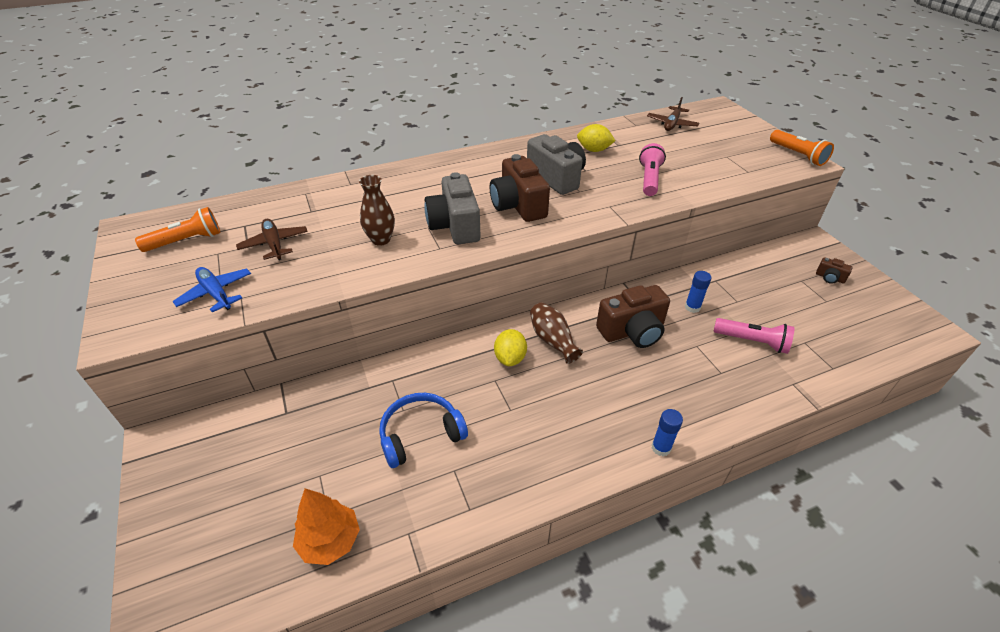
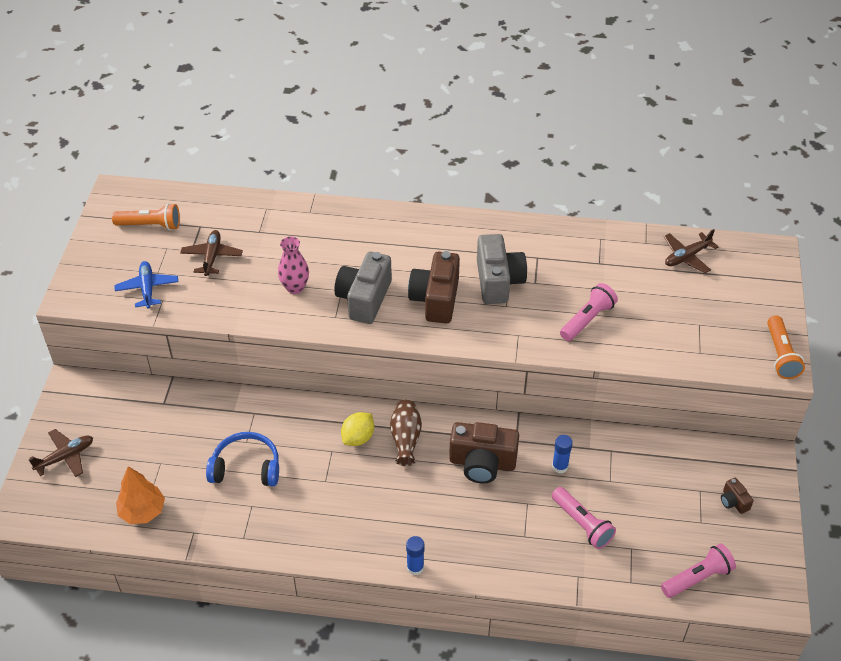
camera: 30 degrees right, 5 degrees up
brown vase [359,175,395,246] -> pink vase [278,237,309,294]
yellow lemon [577,124,615,152] -> none
none -> brown plane [29,429,93,477]
none -> pink flashlight [661,544,736,598]

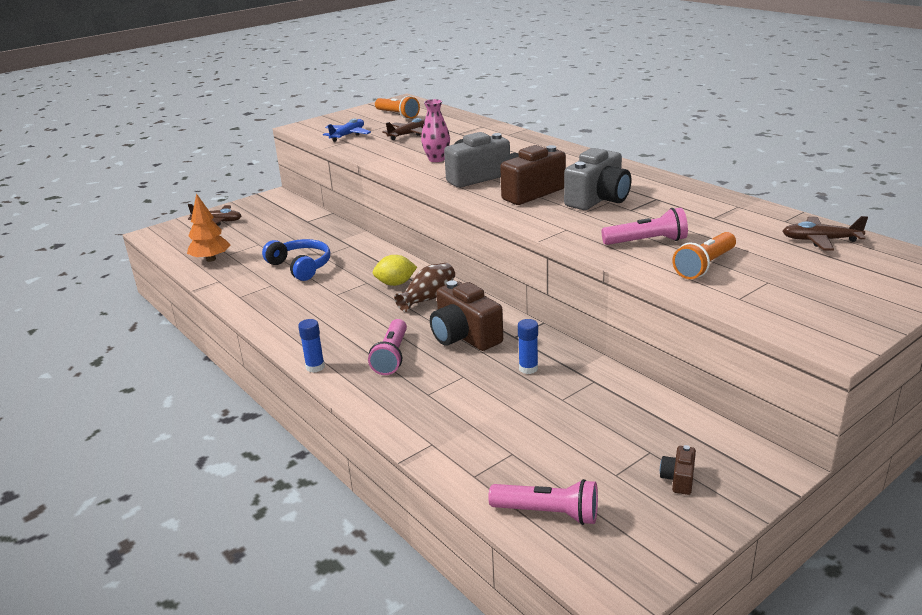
camera: 45 degrees right, 20 degrees down
pink flashlight [552,487,616,549] -> pink flashlight moved to [368,319,407,375]
orange flashlight [767,315,805,379] -> orange flashlight moved to [672,232,736,279]

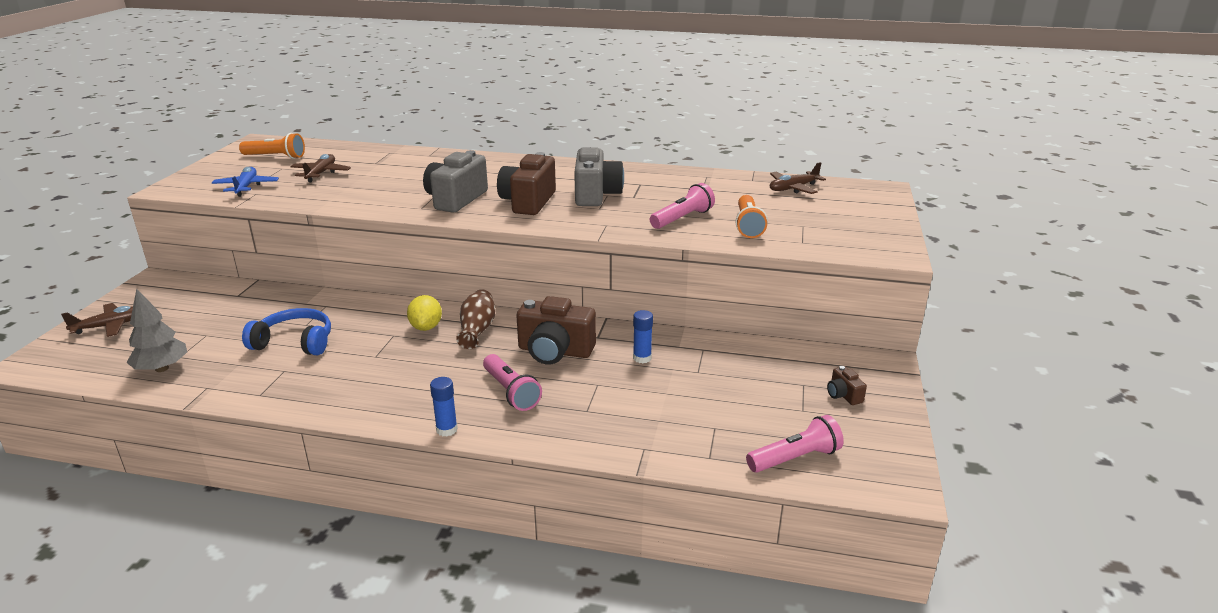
camera: 40 degrees left, 0 degrees up
orange tree [187,193,230,262] -> grey tree [126,288,187,372]
yellow lemon [373,255,417,286] -> yellow lemon turned 45 degrees counterclockwise [407,295,442,331]
pink vase [421,99,450,162] -> none

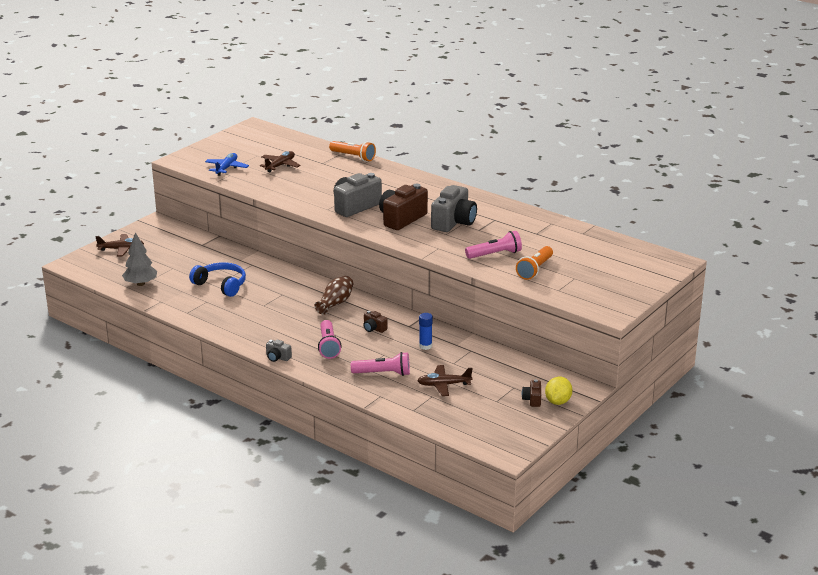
camera: 25 degrees right, 0 degrees up
orange flashlight [239,133,305,159] -> orange flashlight moved to [329,141,376,161]
yellow lemon [407,295,442,331] -> yellow lemon moved to [545,376,572,405]
blue glue stick [430,377,458,436] -> grey camera [266,339,292,362]
brown camera [516,296,596,365] -> brown camera [364,311,387,333], size x0.46
pink flashlight [746,415,844,473] -> pink flashlight moved to [351,352,410,376]
brown plane [770,162,826,194] -> brown plane moved to [417,365,473,396]

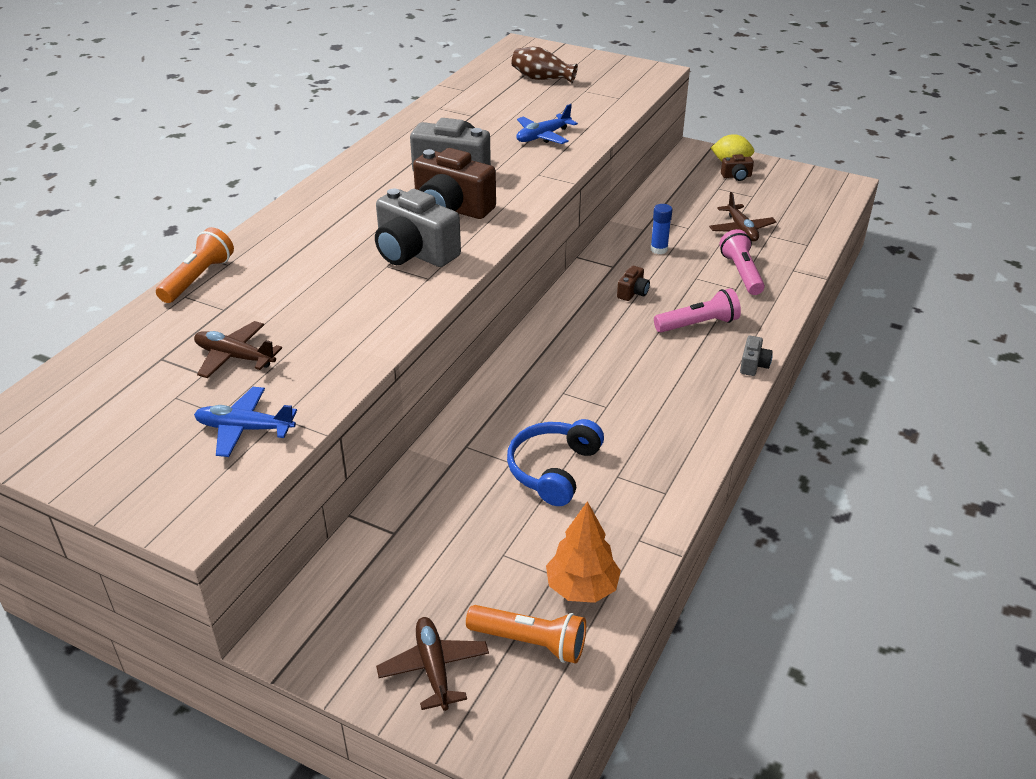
camera: 100 degrees left, 10 degrees up
grey tree [122,232,157,286] -> orange tree [546,501,621,603]
brown vase [314,276,354,315] -> brown vase moved to [511,46,578,83]
pink flashlight [465,231,522,259] -> blue plane [516,104,578,144]
orange flashlight [516,246,553,280] -> orange flashlight moved to [466,605,586,663]

